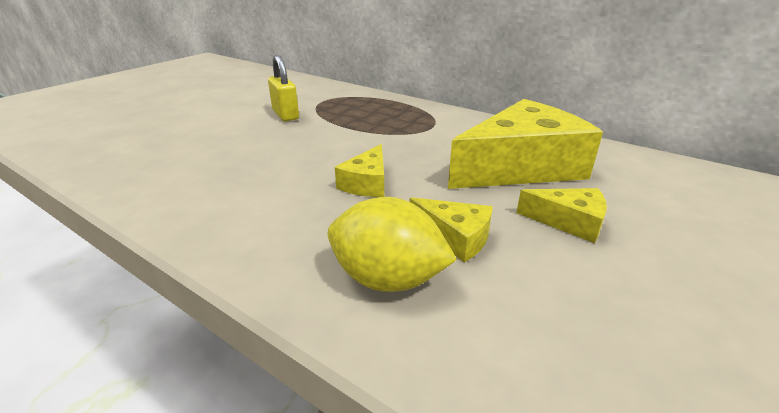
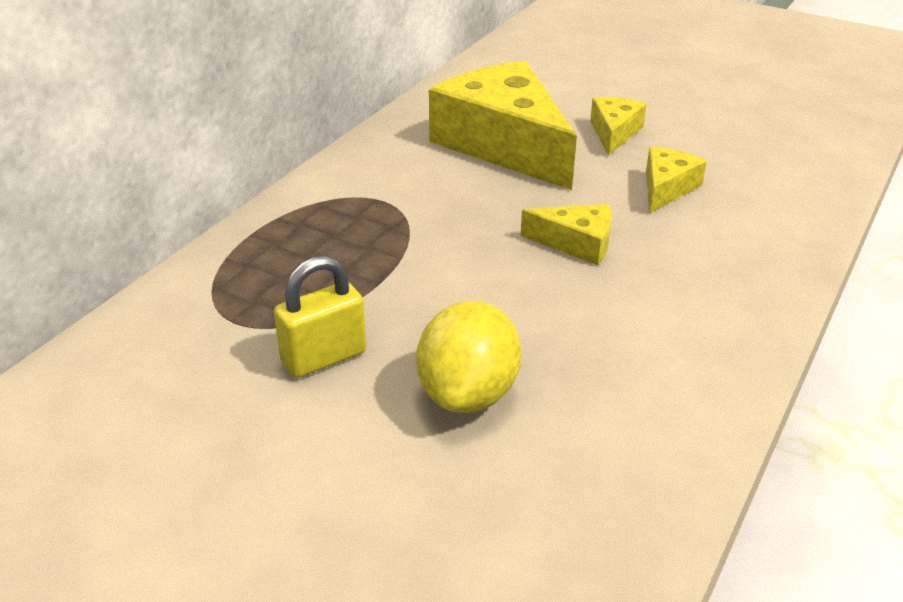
camera: 95 degrees left, 5 degrees up
yellow lemon [328,197,457,292] -> yellow lemon moved to [416,301,521,413]

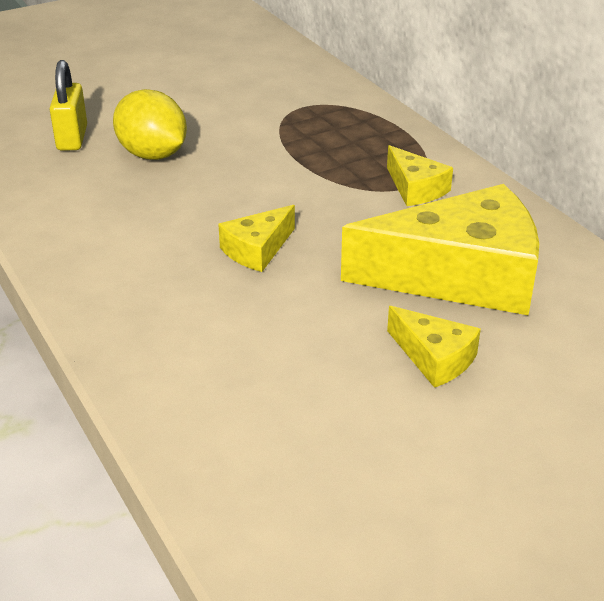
camera: 120 degrees right, 0 degrees up
yellow padlock [274,255,366,378] -> yellow padlock moved to [50,60,87,151]
yellow cheese [646,147,707,213] -> yellow cheese moved to [387,145,453,206]

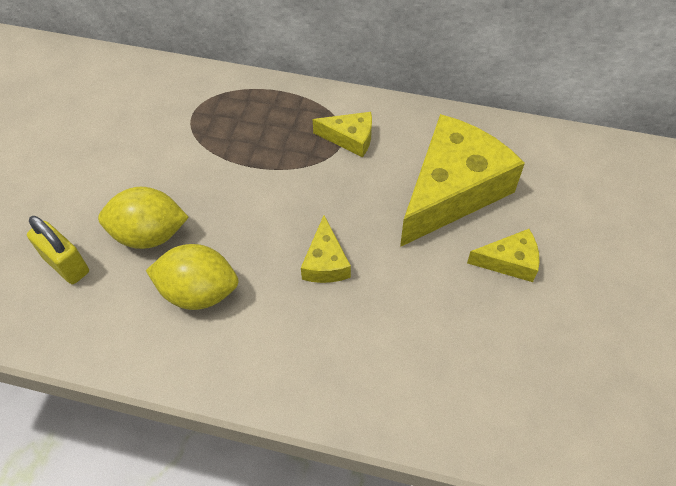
camera: 45 degrees left, 20 degrees up
none -> yellow lemon [146,244,239,310]

